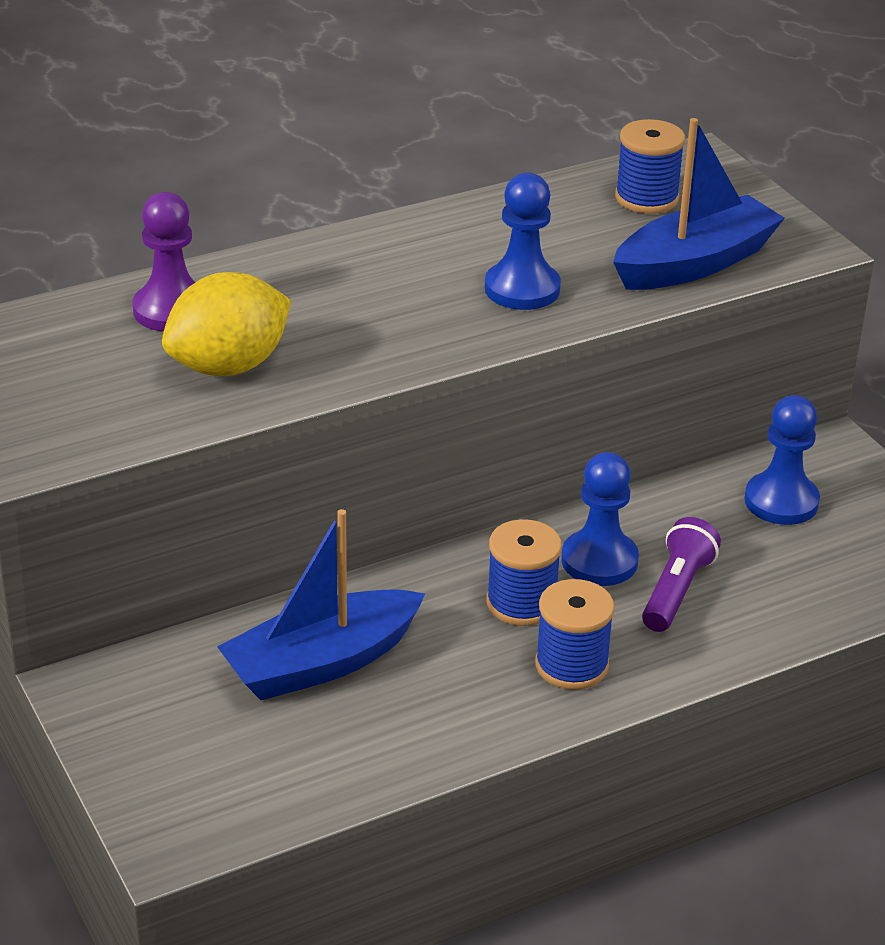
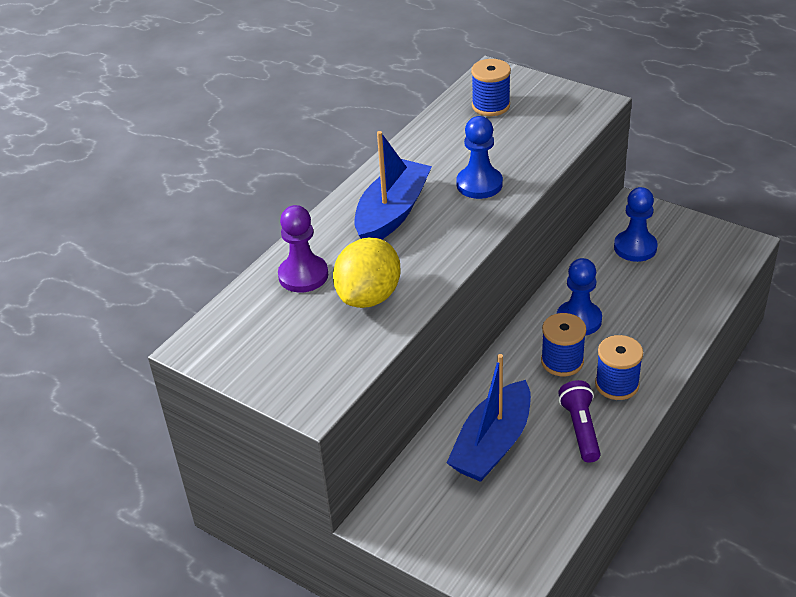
camera: 25 degrees left, 5 degrees up
blue boat [613,118,785,290] -> blue boat moved to [354,131,432,240]
purple flashlight [642,517,721,632] -> purple flashlight moved to [558,380,601,463]

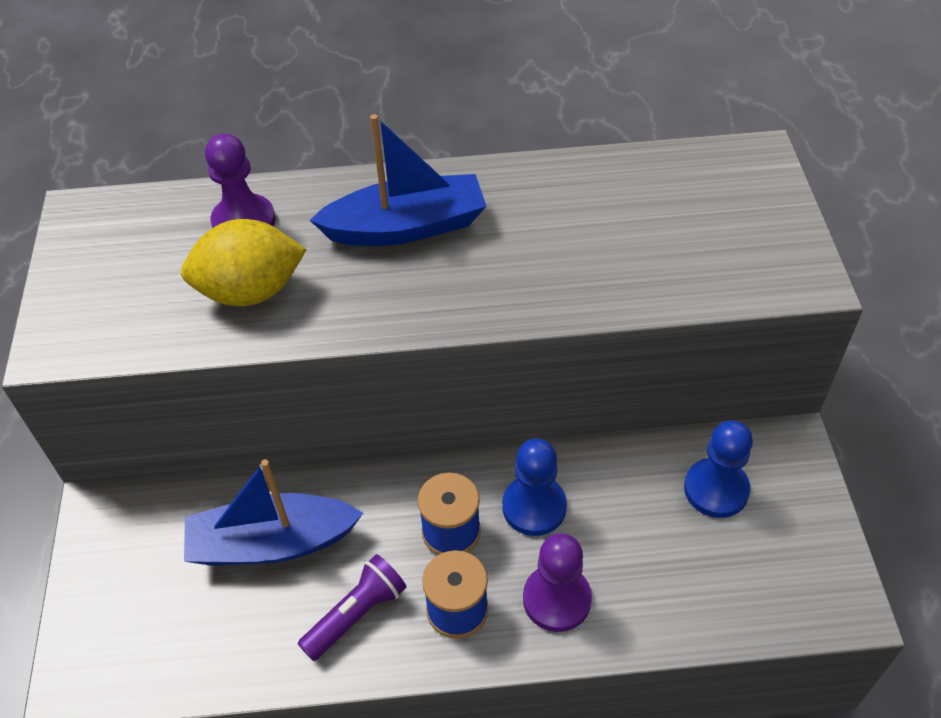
camera: 50 degrees right, 10 degrees up
blue pawn [456,116,503,199] -> none
blue spool [471,59,511,116] -> none
none -> purple pawn [523,533,592,632]

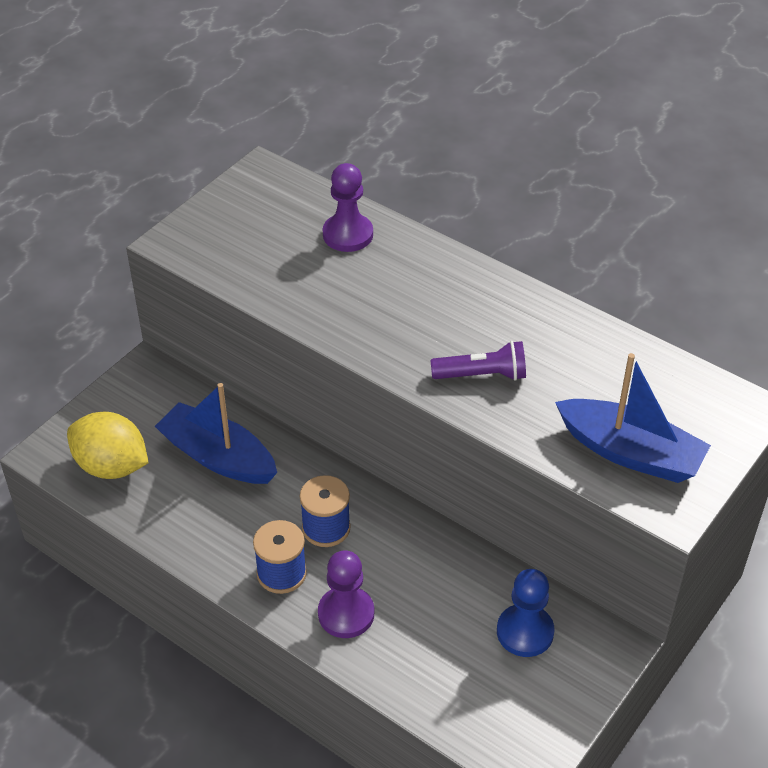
camera: 40 degrees right, 5 degrees down
yellow lemon [181,219,306,306] -> yellow lemon moved to [67,412,149,479]
purple flashlight [298,554,406,661] -> purple flashlight moved to [430,341,526,381]
blue boat [310,114,487,246] -> blue boat moved to [555,353,711,483]
blue pawn [502,439,567,536] -> none

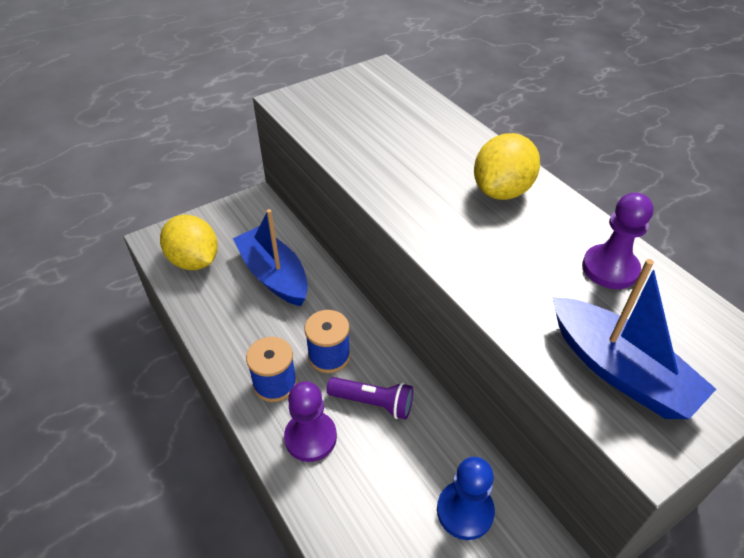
camera: 20 degrees right, 0 degrees up
purple pawn [323,163,373,252] -> purple pawn moved to [582,192,654,289]
purple flashlight [430,341,526,381] -> purple flashlight moved to [327,377,413,419]
none -> yellow lemon [474,133,540,200]

